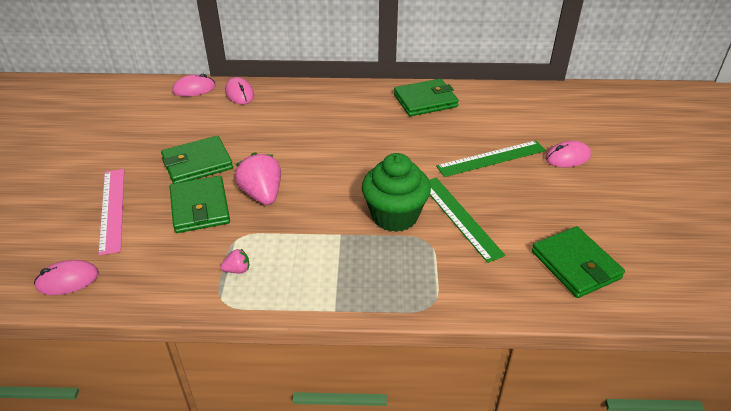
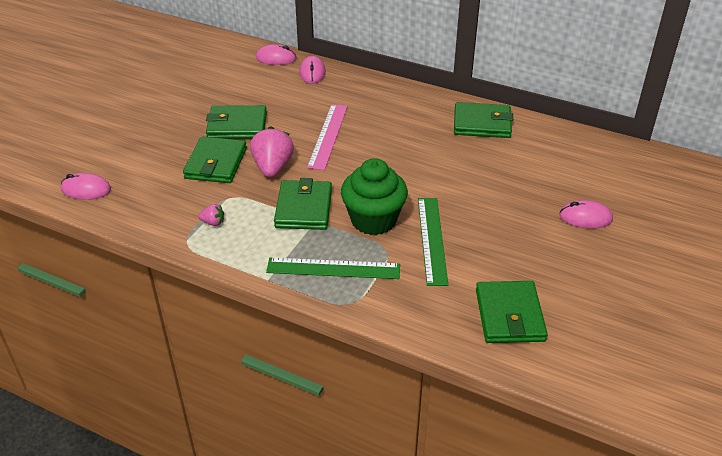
camera: 25 degrees right, 0 degrees up
pink ruler [98,169,124,255] -> pink ruler moved to [307,104,348,170]
green ruler [436,141,546,177] -> green ruler moved to [266,258,400,279]
none -> green wallet [274,178,332,230]

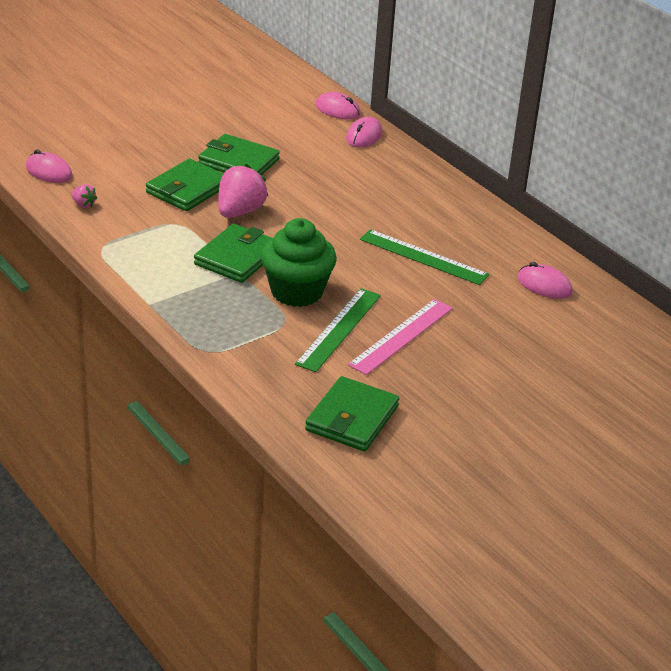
camera: 25 degrees right, 5 degrees down
pink strawberry [198,204,224,226] -> pink strawberry moved to [71,184,97,208]
green ruler [266,258,400,279] -> green ruler moved to [360,229,489,285]
pink ruler [307,104,348,170] -> pink ruler moved to [348,299,453,375]
green wallet [454,102,513,138] -> none
pink mouse [559,200,613,229] -> pink mouse moved to [518,262,573,299]

